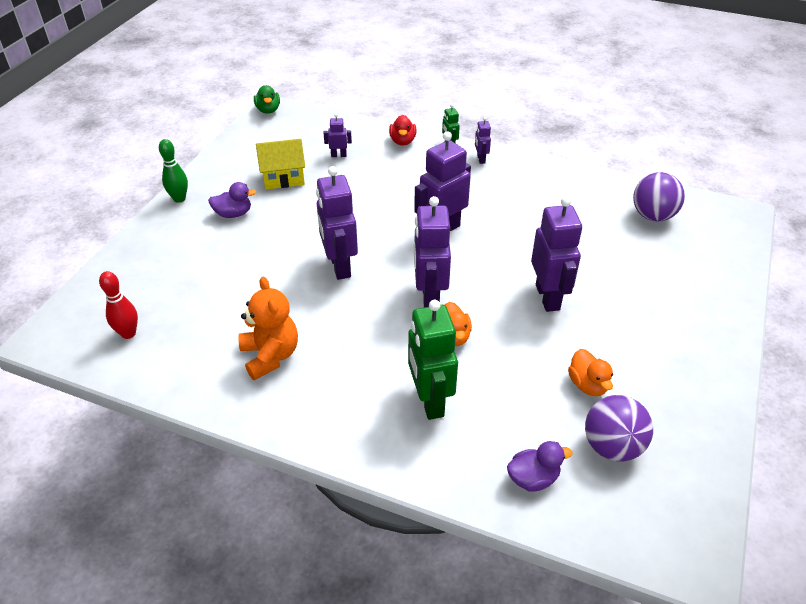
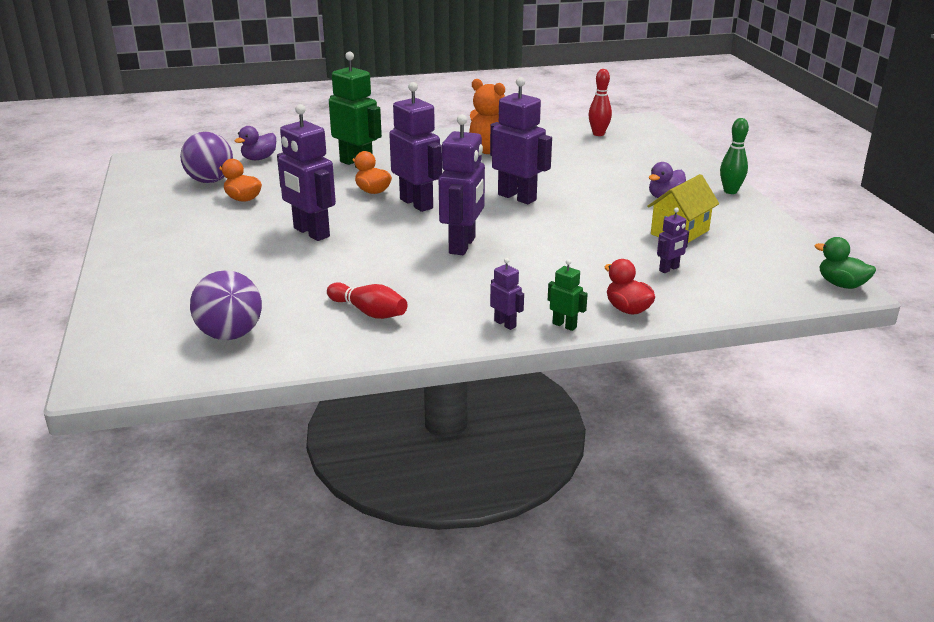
camera: 145 degrees right, 15 degrees down
none -> red bowling pin [327,282,407,319]

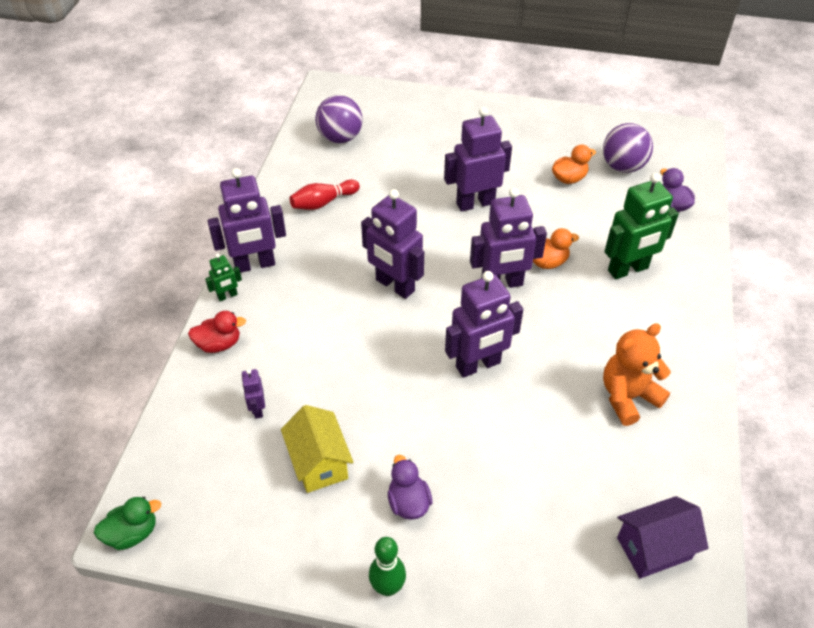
camera: 115 degrees right, 20 degrees up
purple robot [490,258,524,330] -> purple robot [208,168,286,273], size x2.12
red bowling pin [589,69,612,136] -> purple house [617,496,708,579]

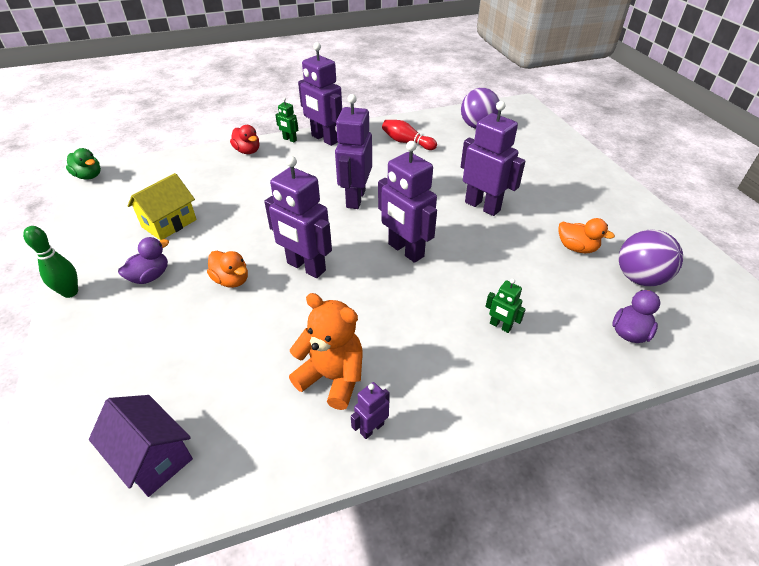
camera: 60 degrees right, 5 degrees down
purple robot [241,369,265,419] -> purple robot moved to [351,382,390,439]
orange duck [533,228,579,269] -> orange duck moved to [207,251,248,288]
green robot [604,173,679,280] -> green robot [485,279,526,333], size x0.47

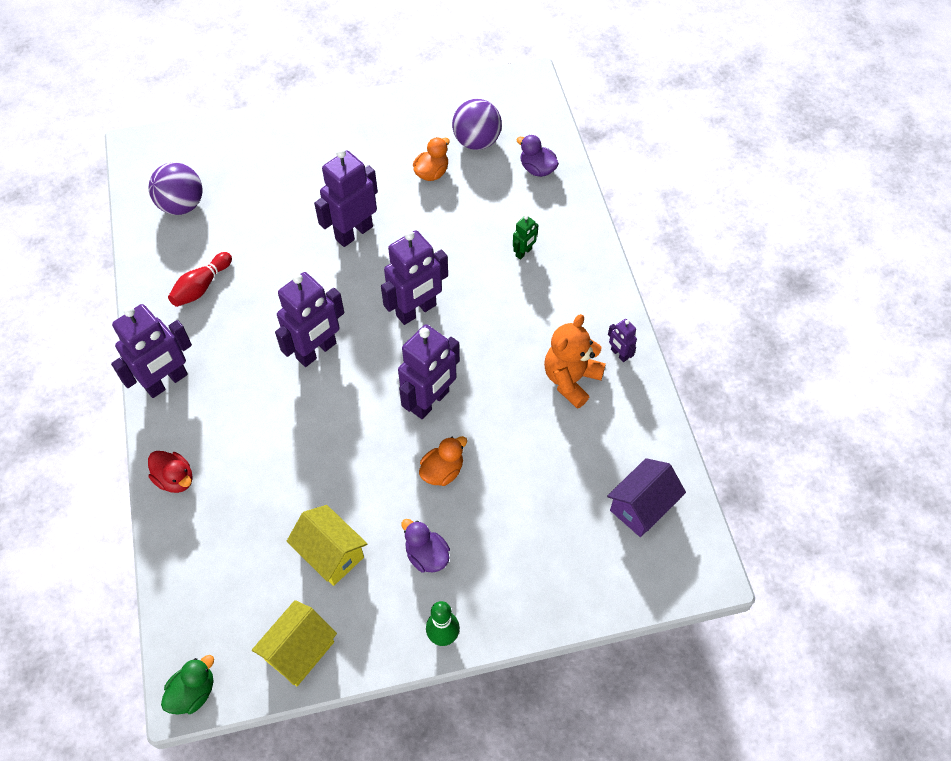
camera: 85 degrees left, 15 degrees up
red duck [230,125,259,154] -> red duck turned 75 degrees clockwise [148,451,193,493]
green robot [275,98,298,143] -> none
purple robot [335,94,372,209] -> purple robot turned 60 degrees counterclockwise [275,272,344,367]
none -> yellow house [252,600,337,686]

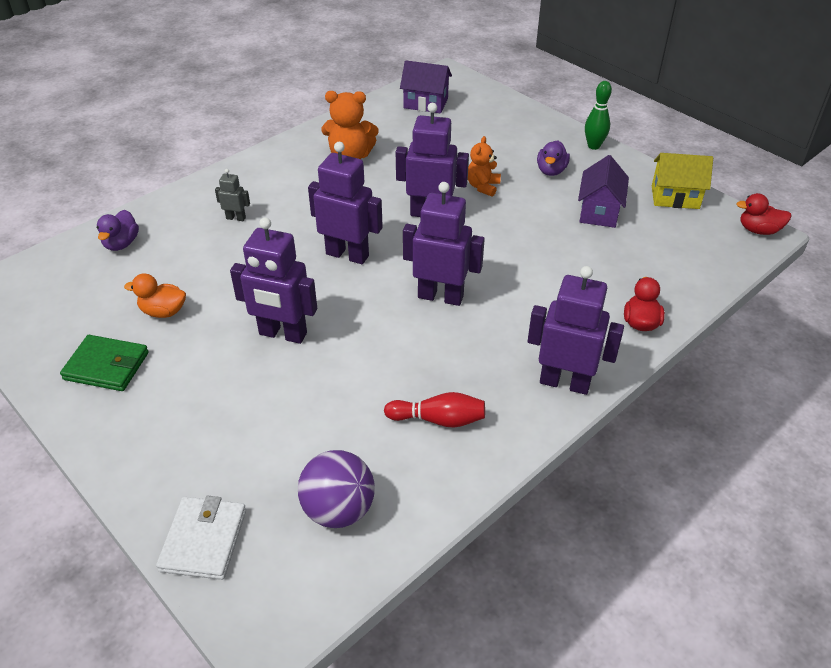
camera: 120 degrees left, 15 degrees down
green duck [161,655,214,714] -> red duck [736,193,792,235]
yellow house [287,505,368,586] -> purple house [578,155,629,228]
orange duck [419,436,467,486] -> orange teddy bear [468,136,501,197]
purple ball [452,99,502,150] -> none
green robot [513,215,538,260] -> grey robot [215,169,250,221]
purple robot [608,319,637,362] -> none
none -> green wallet [60,335,149,391]
none -> white wallet [156,496,246,580]

